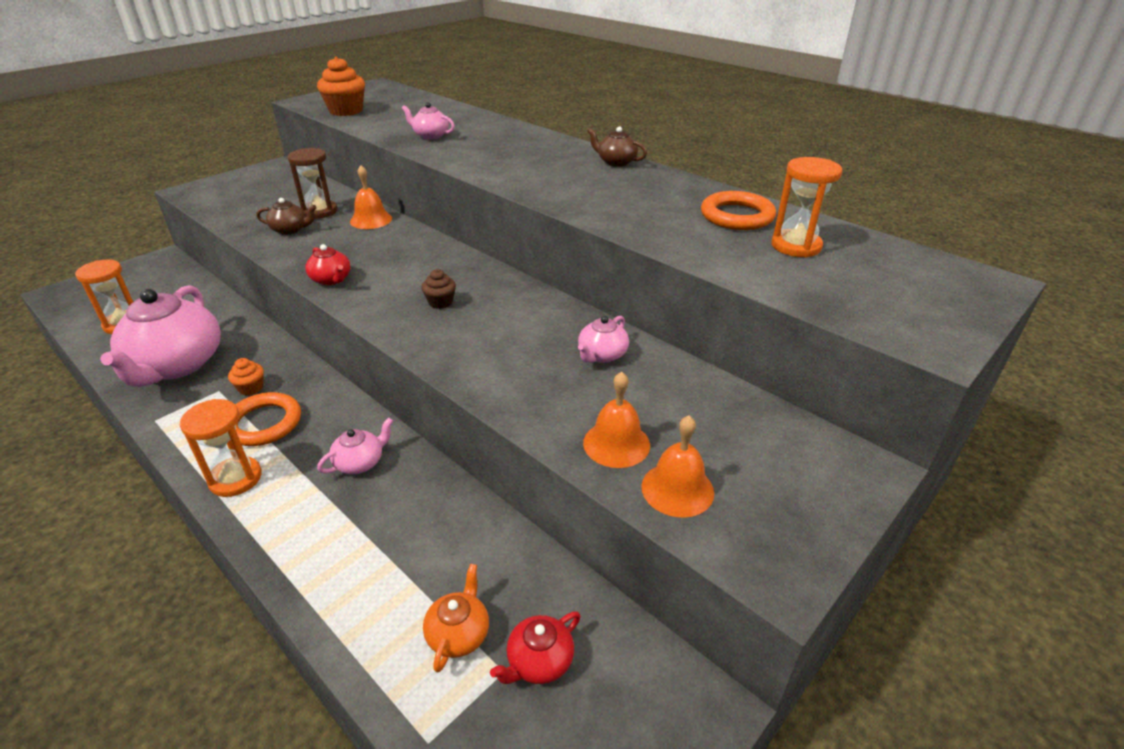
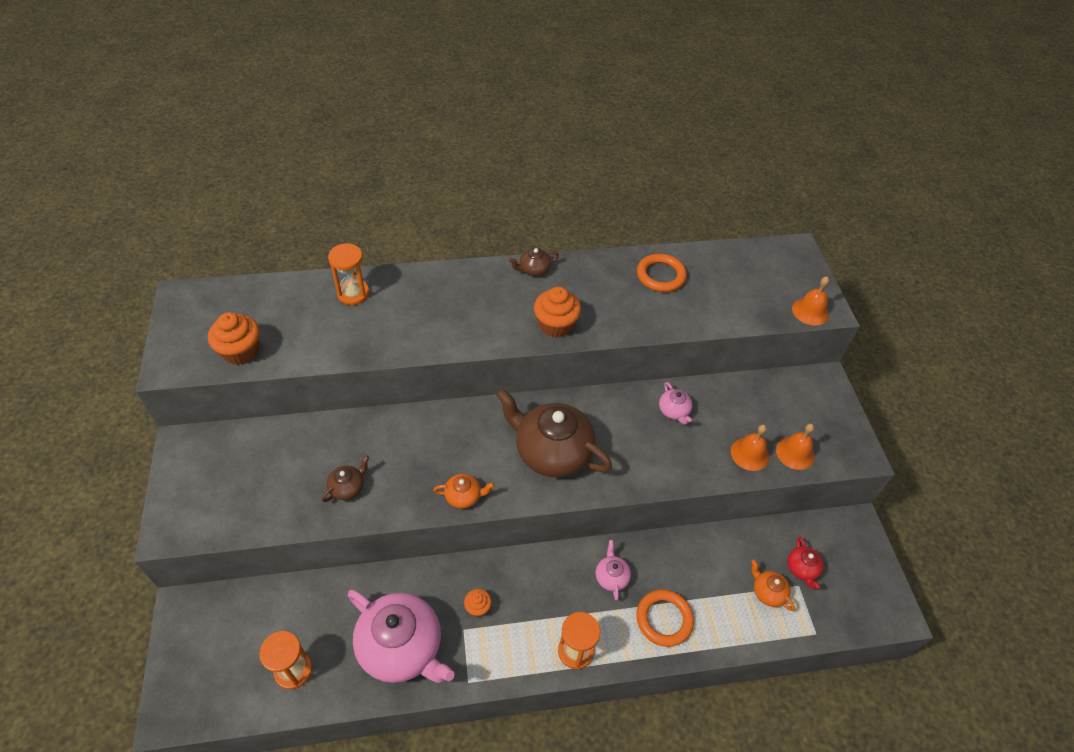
camera: 55 degrees left, 15 degrees up
orange ring [235,392,301,446] -> orange ring moved to [637,589,694,647]
brown hourglass [287,148,338,219] -> none
red teapot [305,244,351,285] -> orange teapot [433,474,495,509]
orange bell [350,165,392,229] -> orange bell moved to [792,276,829,326]
pink teapot [402,102,455,139] -> none
brown cupcake [421,269,456,309] -> brown teapot [496,389,612,477]
orange hourglass [772,157,842,258] -> orange hourglass moved to [328,243,369,305]
none -> orange cupcake [534,287,581,338]

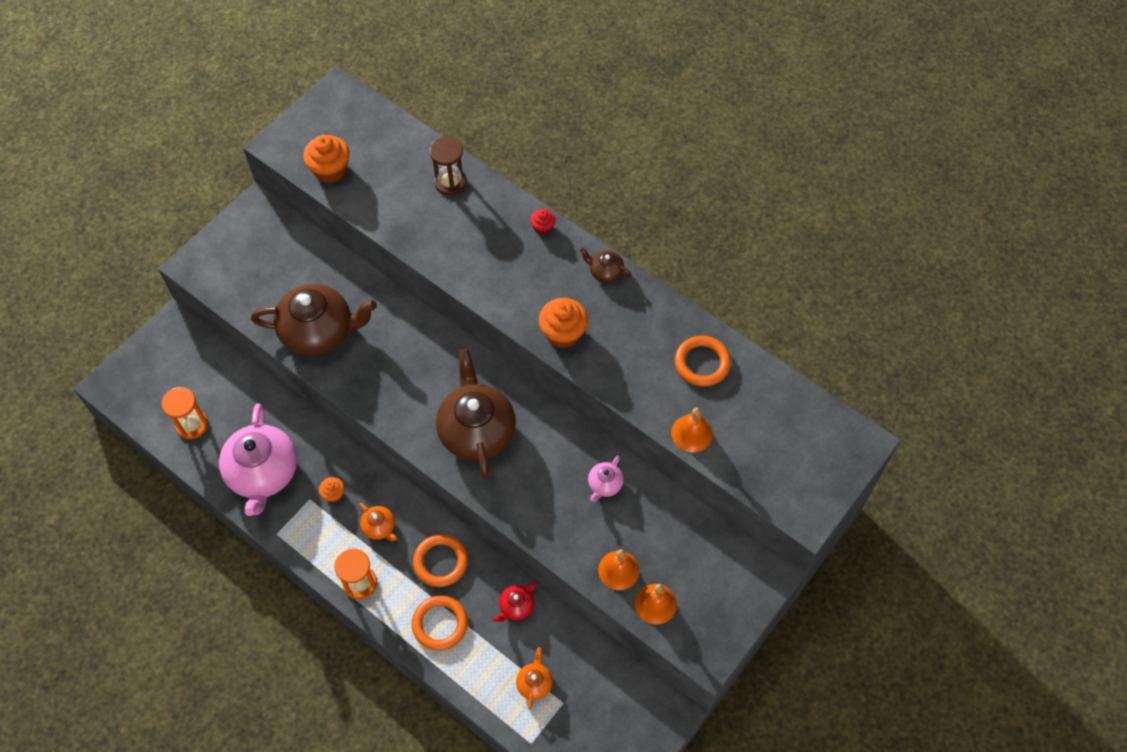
camera: 50 degrees right, 10 degrees up
brown teapot [322,456,369,502] -> brown teapot [251,284,377,356], size x2.26
orange hourglass [328,243,369,305] -> brown hourglass [430,137,466,195]
orange teapot [433,474,495,509] -> orange teapot moved to [359,503,397,541]
pink teapot [596,540,631,601] -> orange ring [413,534,468,587]
red teapot [787,537,824,589] -> red teapot moved to [493,582,537,622]
orange bell [792,276,829,326] -> orange bell moved to [671,408,713,453]
none -> red cupcake [530,209,556,235]

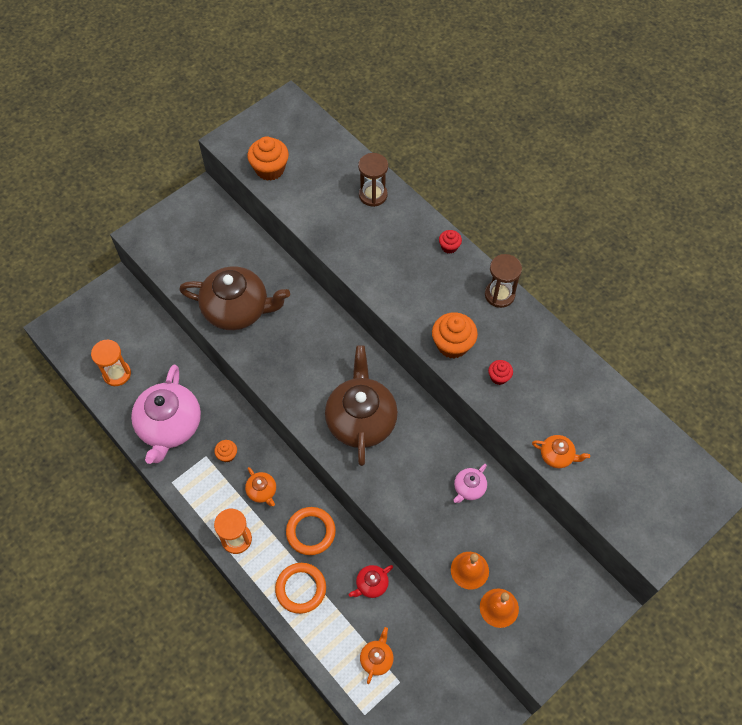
camera: 10 degrees right, 0 degrees up
brown teapot [579,247,632,283] -> brown hourglass [485,254,522,308]
orange bell [671,408,713,453] -> orange teapot [532,435,590,468]
orange ring [675,336,731,387] -> none
none -> red cupcake [488,360,513,385]

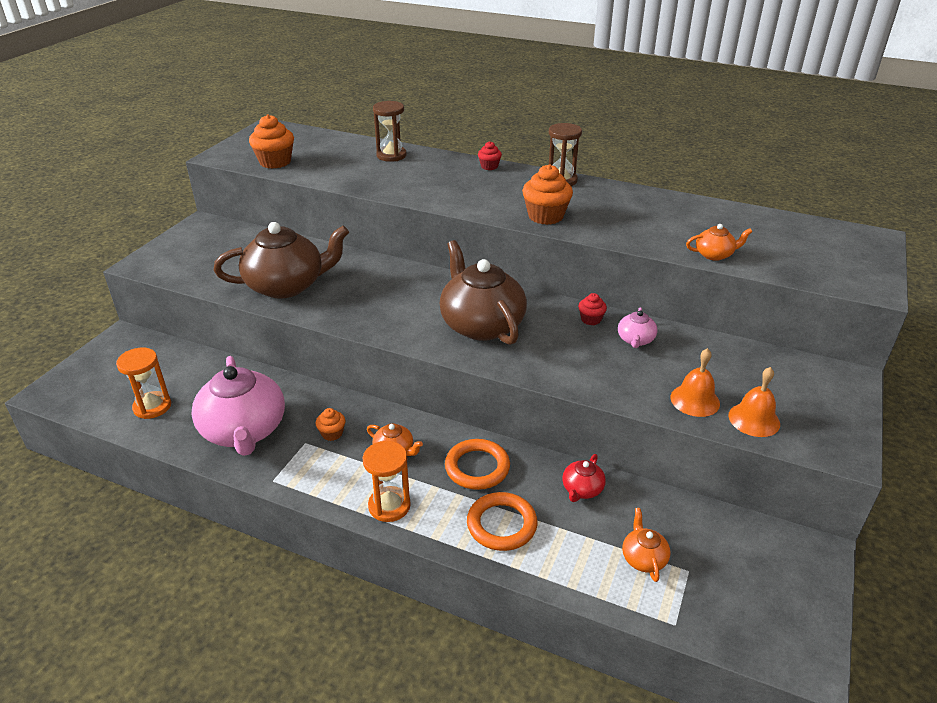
camera: 25 degrees left, 25 degrees down
red cupcake [488,360,513,385] -> red cupcake moved to [578,293,607,325]

